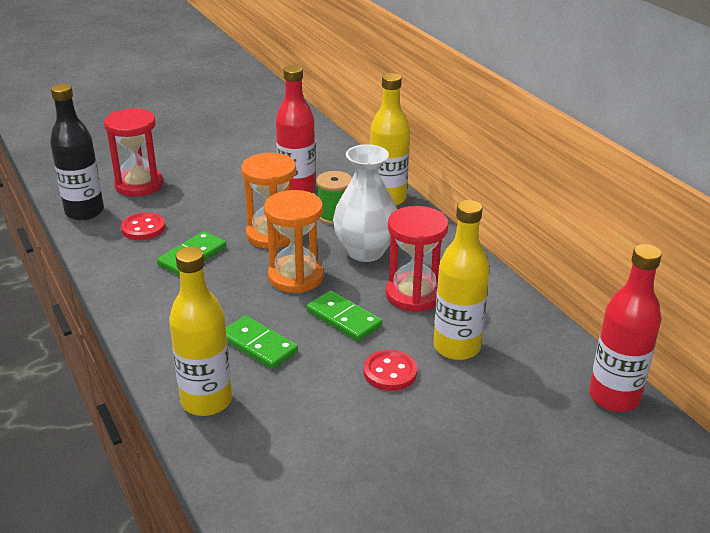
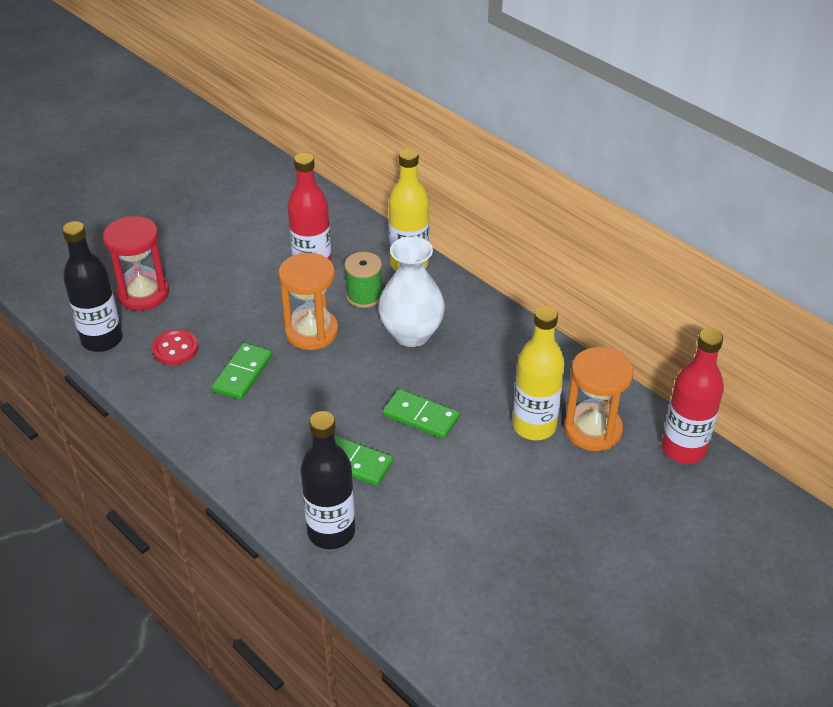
camera: 15 degrees left, 10 degrees up
yellow bottle [169,247,232,416] -> black bottle [300,411,355,549]
orange hourglass [264,190,324,293] -> orange hourglass moved to [564,347,633,451]
red button [364,350,417,391] -> none
red hourglass [385,206,448,312] -> none

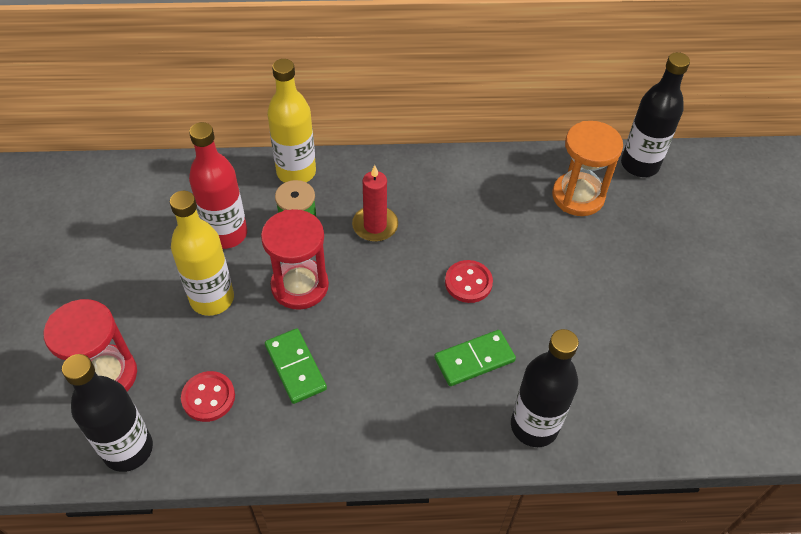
camera: 50 degrees left, 10 degrees up
orange hourglass [278,253,339,350] -> red hourglass [261,209,329,310]
white vase [378,236,445,347] -> red candle [352,165,398,242]
green domino [383,389,460,439] -> red button [445,260,493,303]
yellow bottle [513,306,565,440] -> yellow bottle moved to [170,191,234,316]
red bottle [662,328,724,464] -> black bottle [621,52,690,177]

